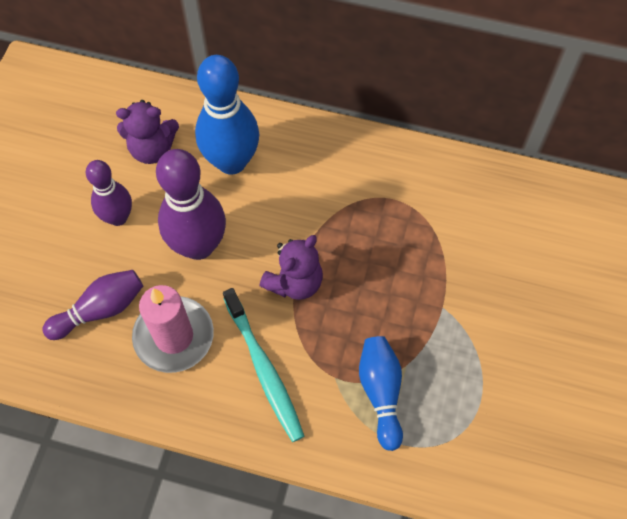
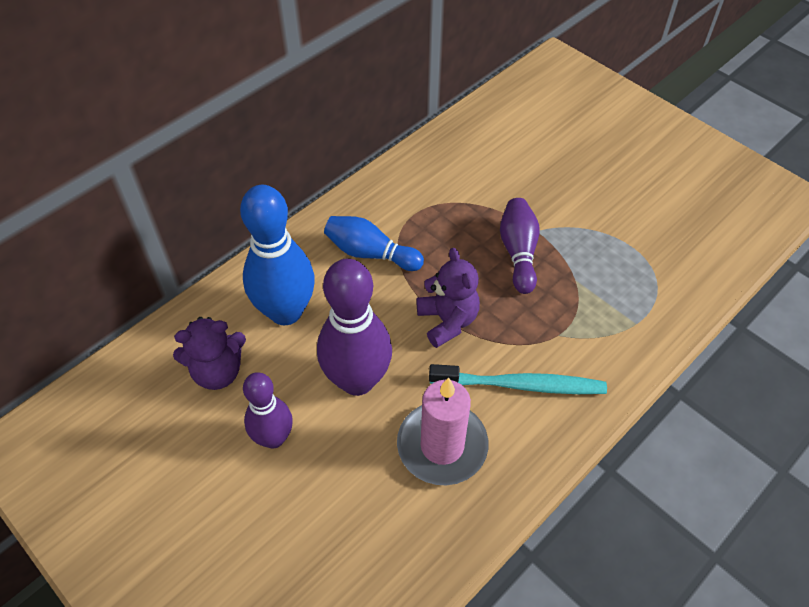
camera: 60 degrees left, 10 degrees down
purple bowling pin [42,270,143,340] -> purple bowling pin moved to [500,198,540,294]
purple teddy bear [116,100,179,164] -> purple teddy bear turned 45 degrees clockwise [173,317,246,390]
blue bowling pin [359,336,403,451] -> blue bowling pin moved to [324,216,424,271]

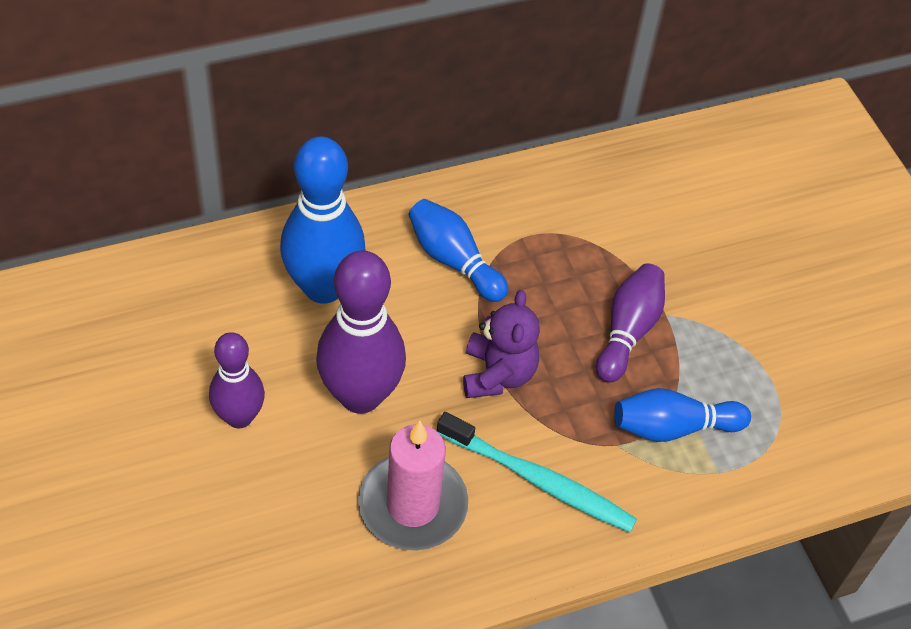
camera: 20 degrees right, 0 degrees up
purple teddy bear [173,317,246,390] -> none
none -> blue bowling pin [614,388,751,442]

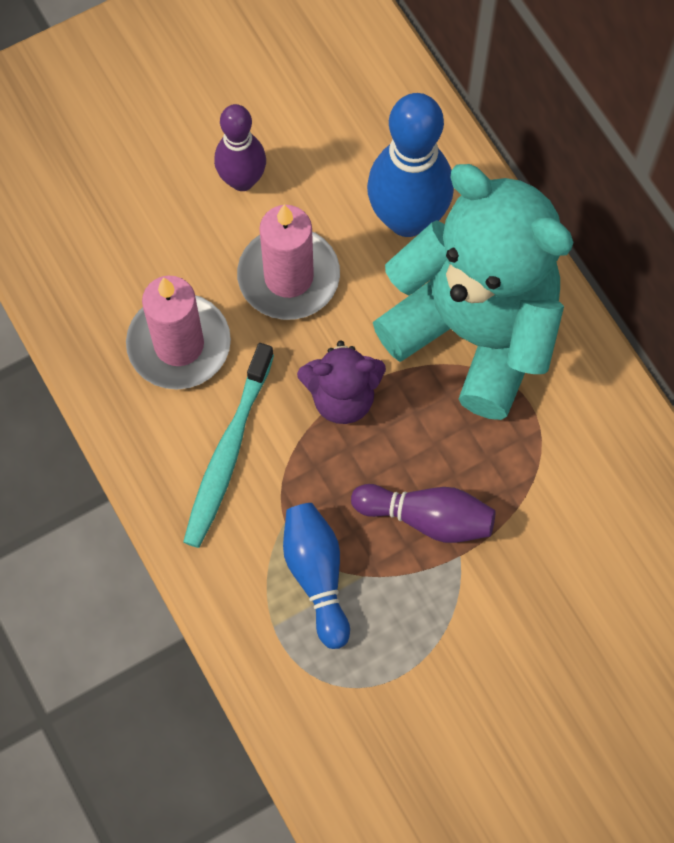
camera: 85 degrees right, 15 degrees up
purple bowling pin [316,250,406,414] -> pink candle [237,204,340,320]
blue bowling pin [408,199,508,302] -> turquoise teddy bear [373,164,574,420]

